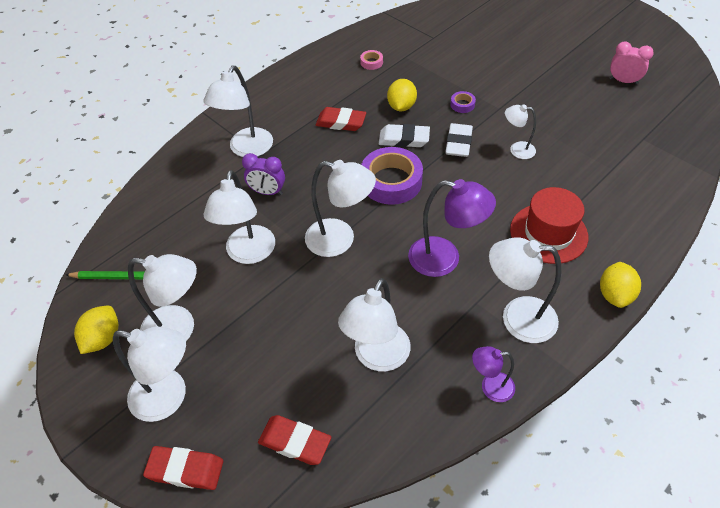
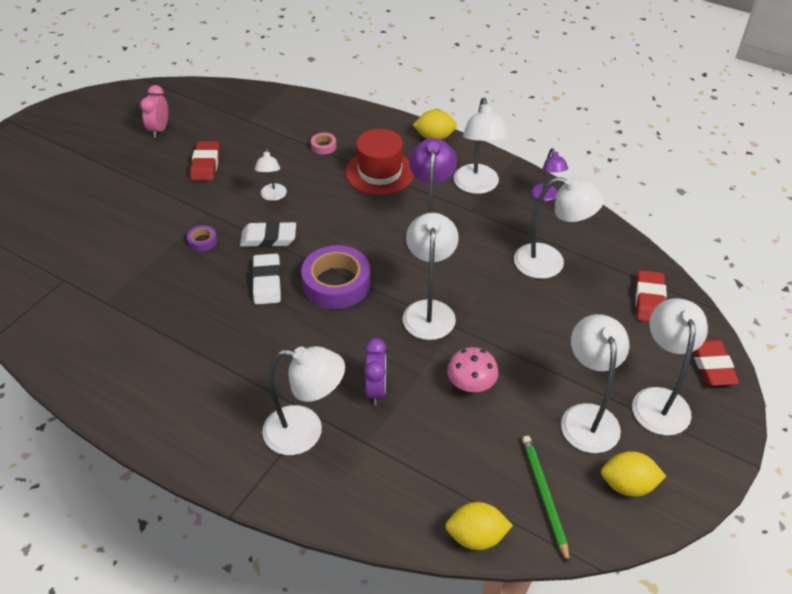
camera: 105 degrees left, 5 degrees down
white lamp [204,170,275,264] -> pink mushroom [447,347,499,392]
red eraser [316,107,366,131] -> red eraser moved to [190,141,220,181]
pink tape [360,50,383,70] -> pink tape moved to [311,133,336,155]
yellow lemon [387,79,417,111] -> yellow lemon moved to [445,502,513,550]

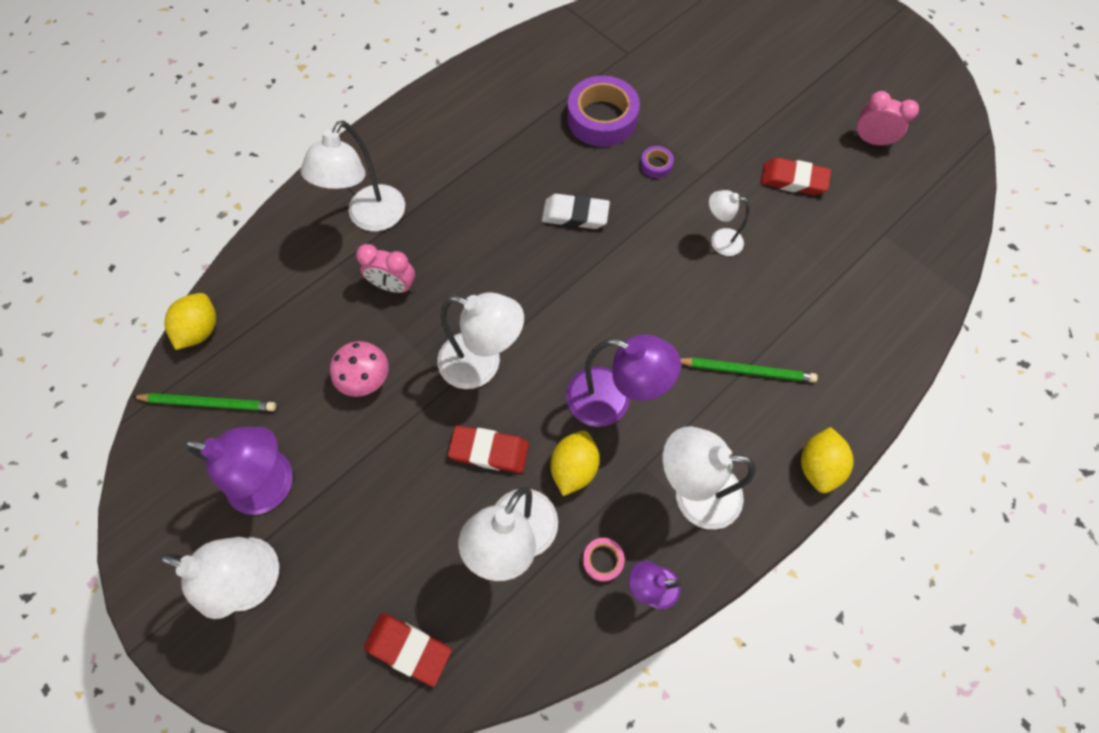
camera: 105 degrees right, 20 degrees up
white eraser [240,221,296,247] -> none
purple tape [301,245,371,309] -> purple tape moved to [567,76,640,147]
pink tape [311,133,336,155] -> pink tape moved to [583,538,625,582]
red hat [345,129,414,195] -> green pencil [680,357,818,383]
purple clock [364,338,386,405] -> pink clock [356,244,415,293]
white lamp [561,314,629,453] -> purple lamp [184,427,293,515]
yellow lemon [601,451,666,497] -> yellow lemon moved to [551,431,599,496]
red eraser [693,340,739,386] -> red eraser moved to [448,425,529,473]

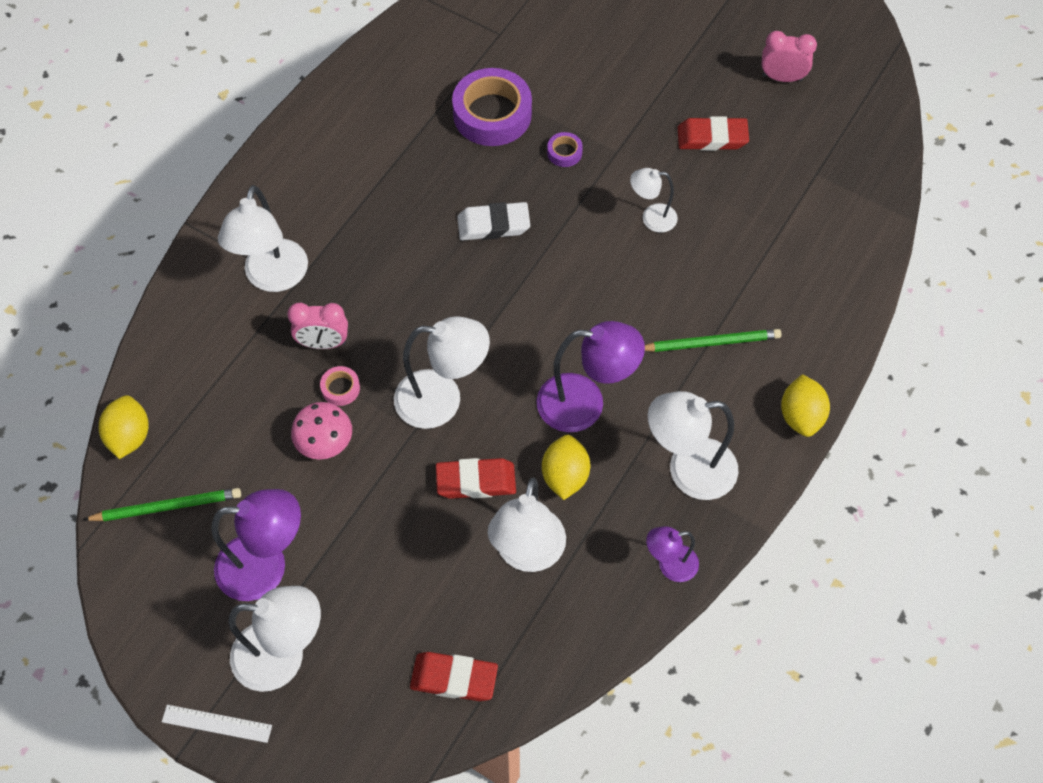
camera: 15 degrees left, 5 degrees down
pink tape [583,538,625,582] -> pink tape moved to [320,366,360,406]
none -> white ruler [162,705,272,743]

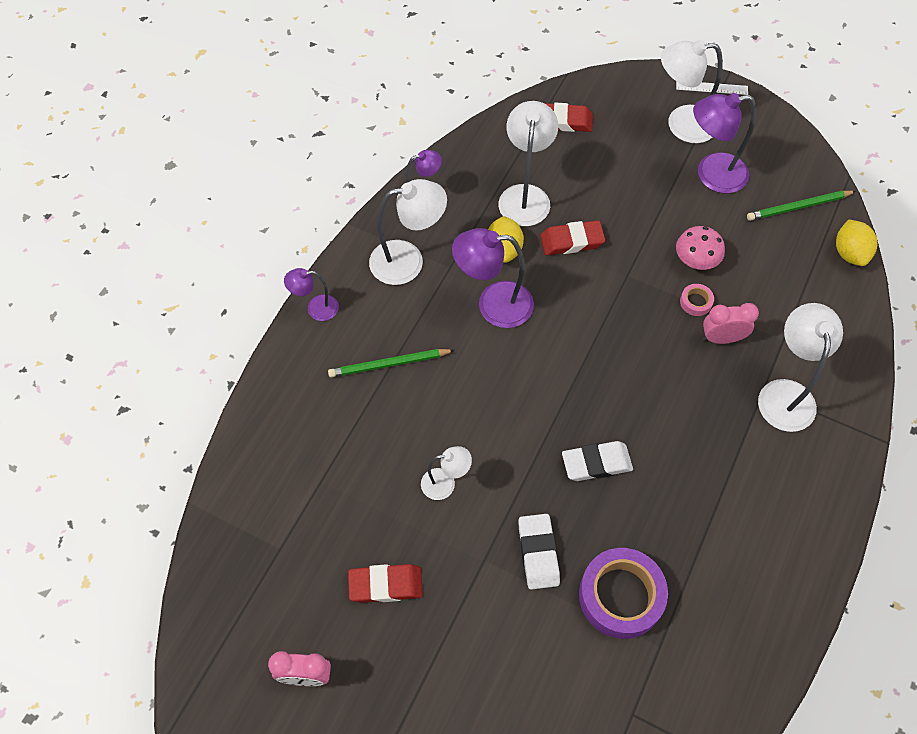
camera: 175 degrees right, 0 degrees up
white lamp [394,316,490,429] -> none
purple tape [547,132,583,167] -> white eraser [518,514,560,590]
yellow lemon [781,374,830,437] -> purple lamp [284,268,339,321]

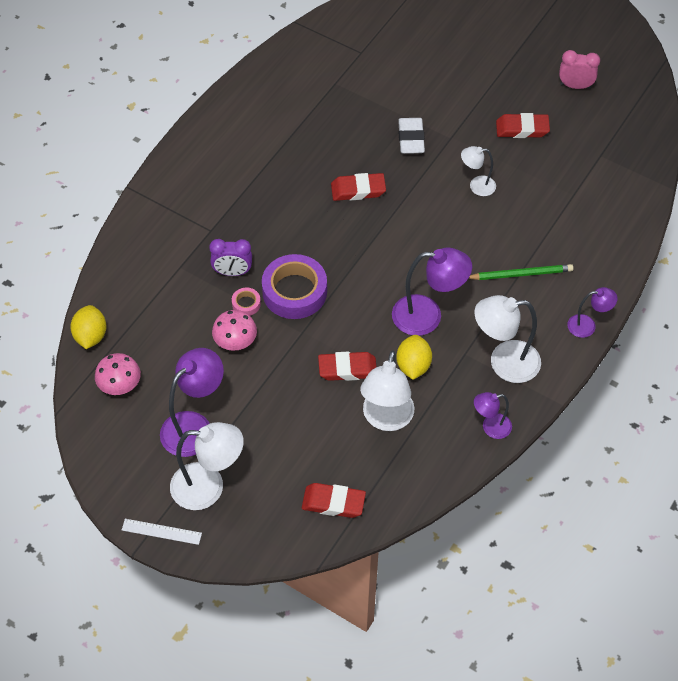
camera: 175 degrees left, 5 degrees down
white eraser [562,441,633,481] -> red eraser [331,173,386,201]
purple tape [579,548,668,639] -> purple tape moved to [262,254,327,319]
purple lamp [693,93,756,193] -> purple lamp turned 45 degrees counterclockwise [160,348,224,457]
pink clock [703,303,759,344] -> purple clock [209,239,252,276]
green pencil [747,191,856,221] -> pink mushroom [95,353,141,395]
white lamp [758,303,843,432] -> none

